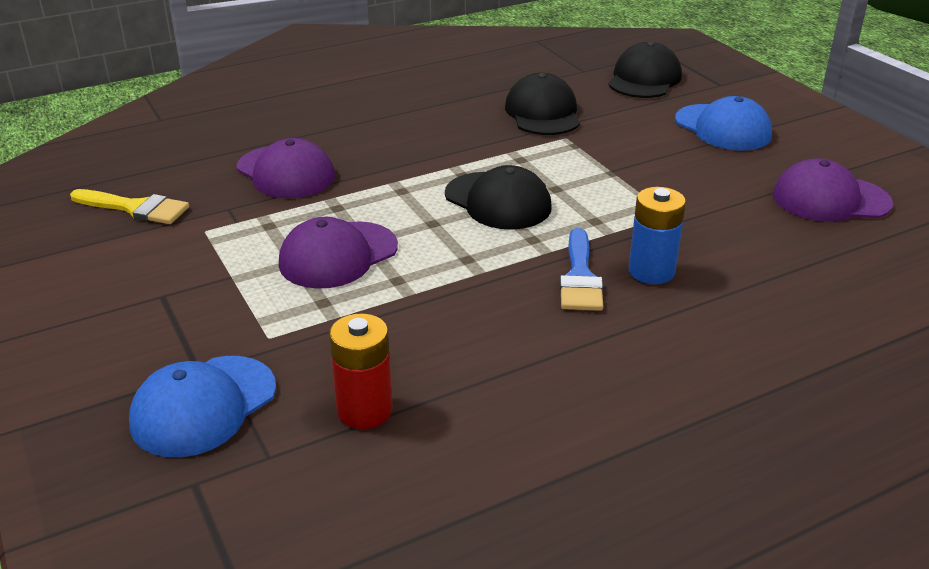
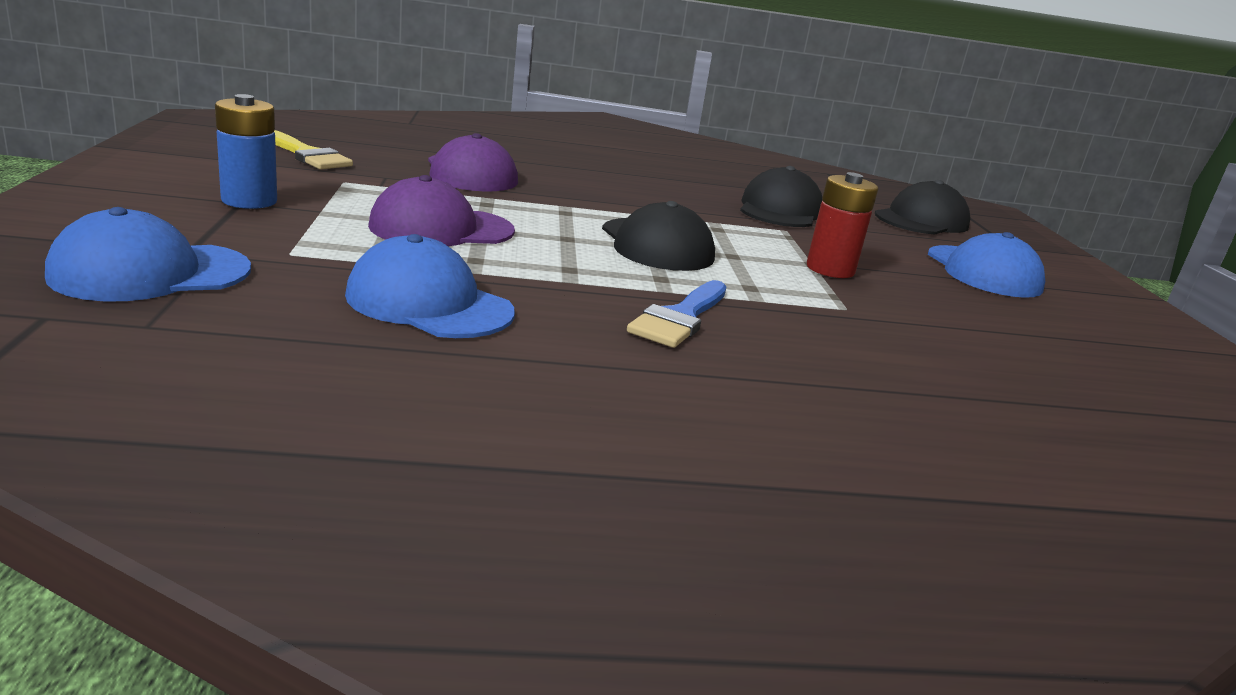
camera: 20 degrees right, 10 degrees down
red battery [329,314,393,429] -> red battery moved to [807,172,878,278]
blue battery [629,187,686,284] -> blue battery moved to [215,94,277,209]
purple cap [773,158,893,222] -> none
none -> blue cap [345,234,515,338]

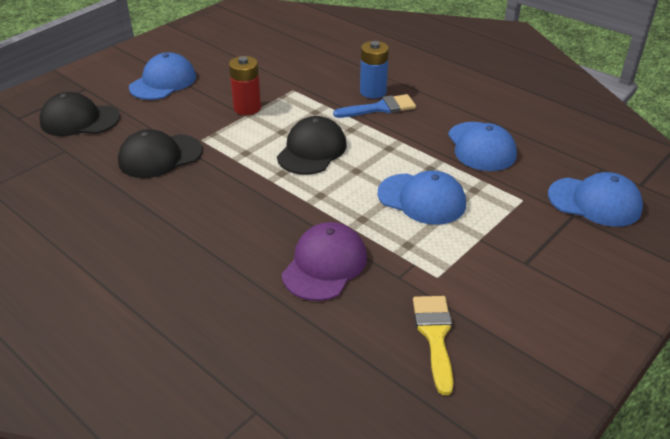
camera: 130 degrees left, 15 degrees up
blue battery [215,94,277,209] -> blue battery moved to [360,41,389,98]
purple cap [368,175,515,246] -> blue cap [377,170,466,225]

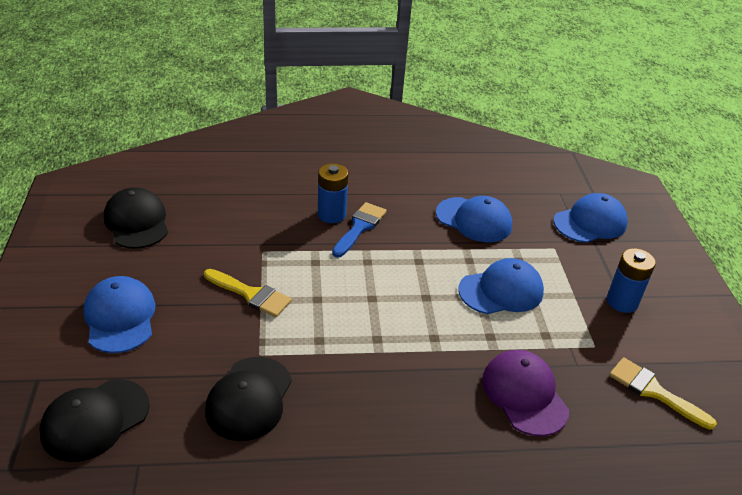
camera: 50 degrees left, 0 degrees up
red battery [229,56,261,115] -> yellow brush [204,269,292,317]
black cap [277,116,347,175] -> black cap moved to [104,187,168,249]
none -> blue battery [607,248,656,313]

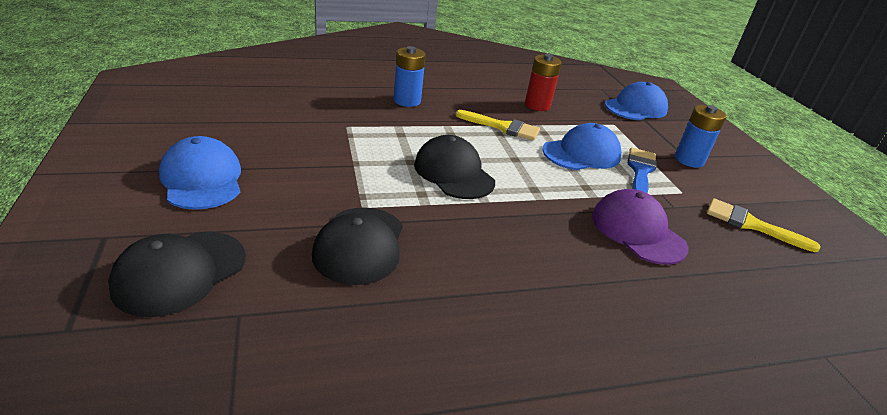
camera: 10 degrees left, 5 degrees down
black cap [104,187,168,249] -> black cap moved to [414,135,495,199]
yellow brush [204,269,292,317] -> yellow brush moved to [456,110,540,141]
blue brush [332,202,387,258] -> blue brush moved to [628,148,657,193]
blue cap [436,196,512,243] -> red battery [525,54,562,111]

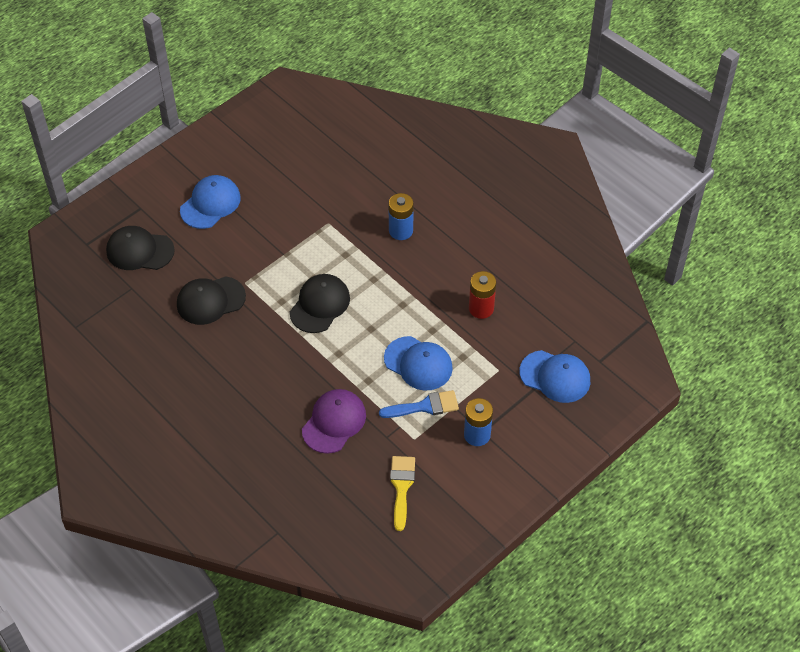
camera: 65 degrees right, 20 degrees up
yellow brush [456,110,540,141] -> none

